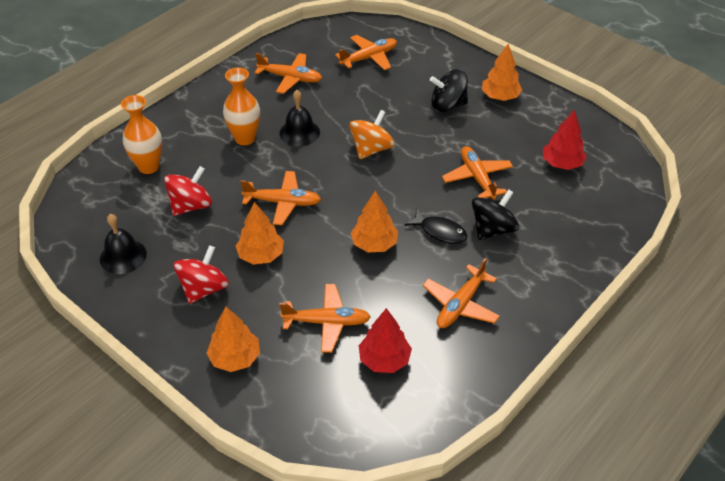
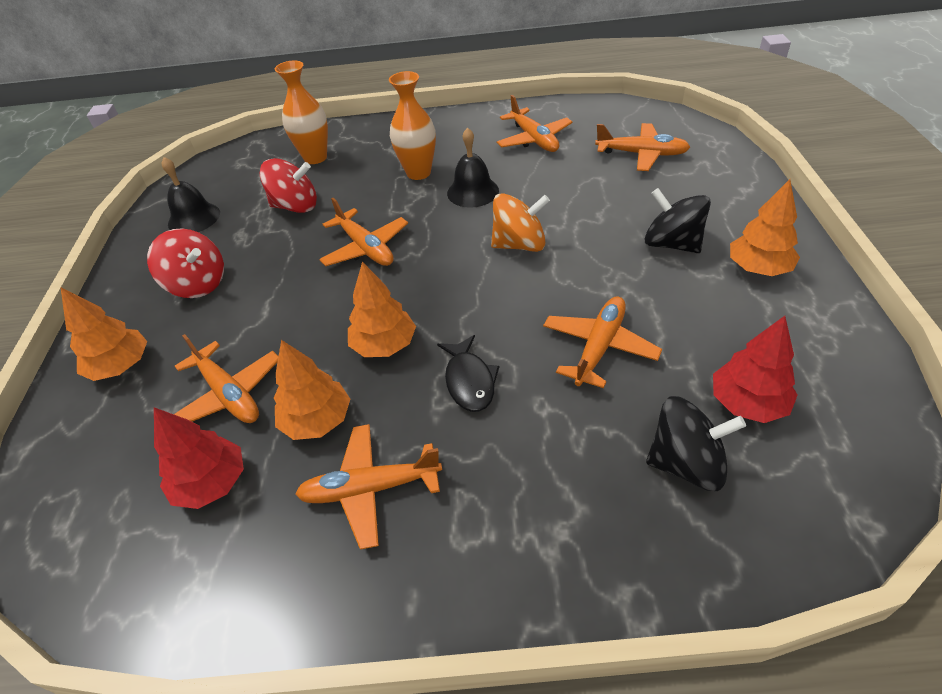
camera: 50 degrees right, 0 degrees up
red spinning top [173,245,229,304] -> red spinning top turned 45 degrees clockwise [147,229,224,298]
orange tree [236,202,284,265] -> orange tree moved to [274,340,350,440]
black spinning top [472,189,519,240] -> black spinning top moved to [646,396,746,491]

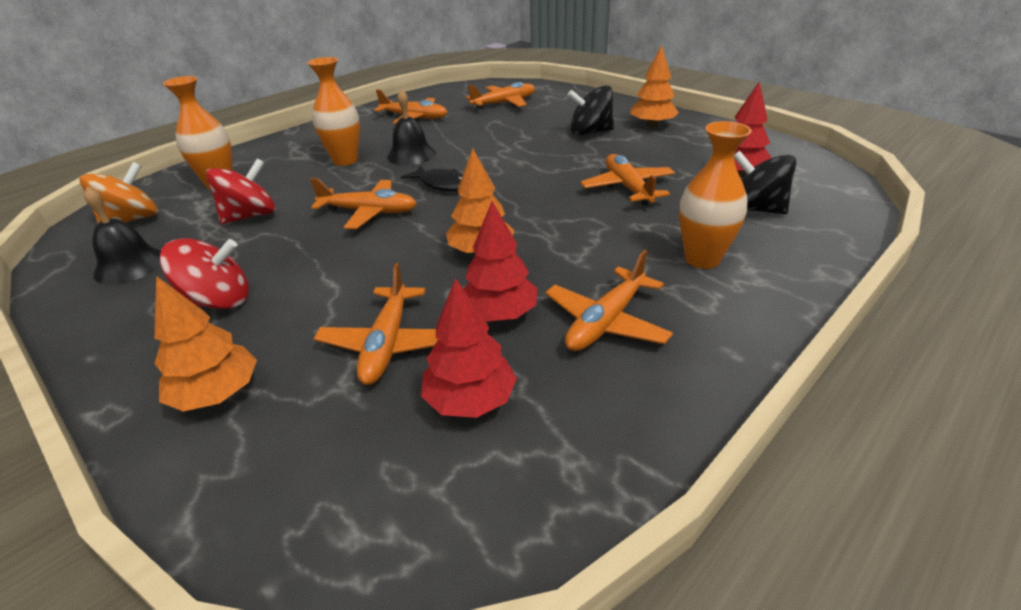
camera: 45 degrees left, 10 degrees down
orange plane [174,334,278,423] -> orange plane turned 90 degrees clockwise [314,263,438,385]
orange tree [274,340,350,440] -> red tree [464,201,538,321]
black fish [437,335,499,412] -> black fish moved to [401,165,463,191]
orange spinning top [491,193,550,252] -> orange spinning top moved to [80,162,158,223]
black spinning top [646,396,746,491] -> black spinning top turned 105 degrees counterclockwise [734,151,796,214]
none -> orange vase [679,121,752,269]

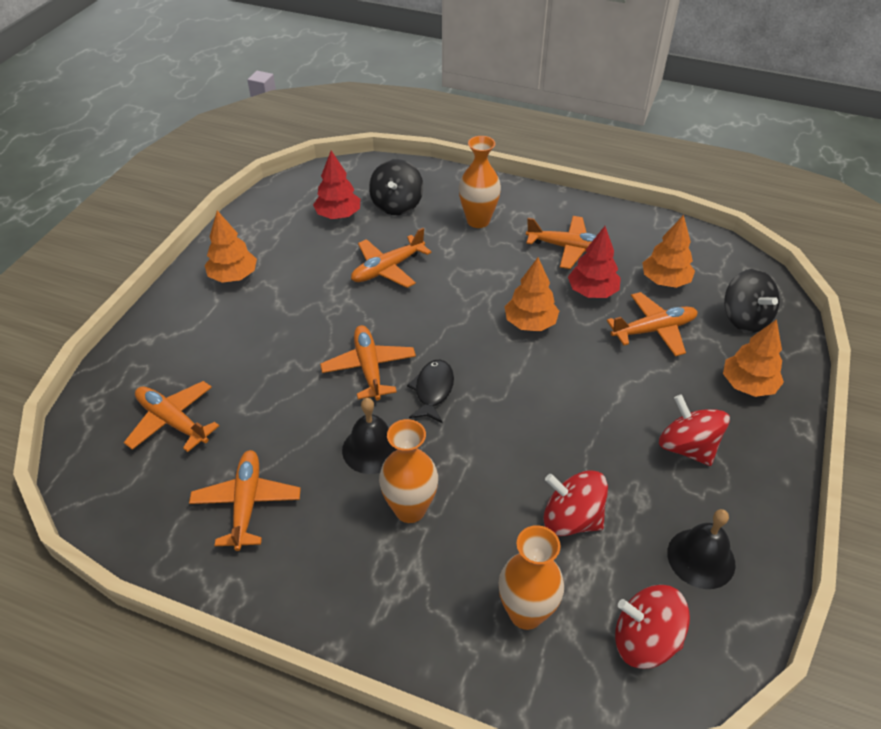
camera: 115 degrees left, 10 degrees up
orange spinning top [80,162,158,223] -> red spinning top [615,585,690,669]
orange plane [310,178,417,229] -> orange plane moved to [320,325,416,401]
red tree [421,278,517,418] -> orange tree [642,215,695,288]
black spinning top [567,85,614,136] -> black spinning top moved to [724,269,780,333]

